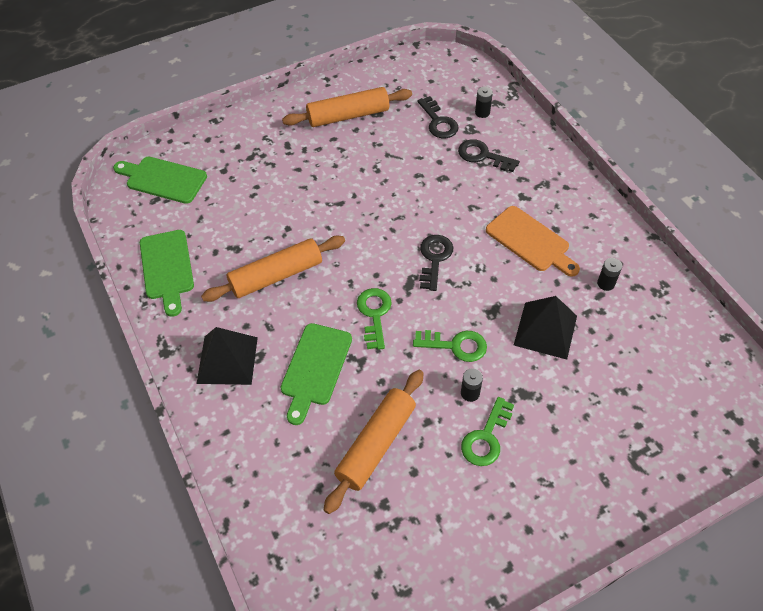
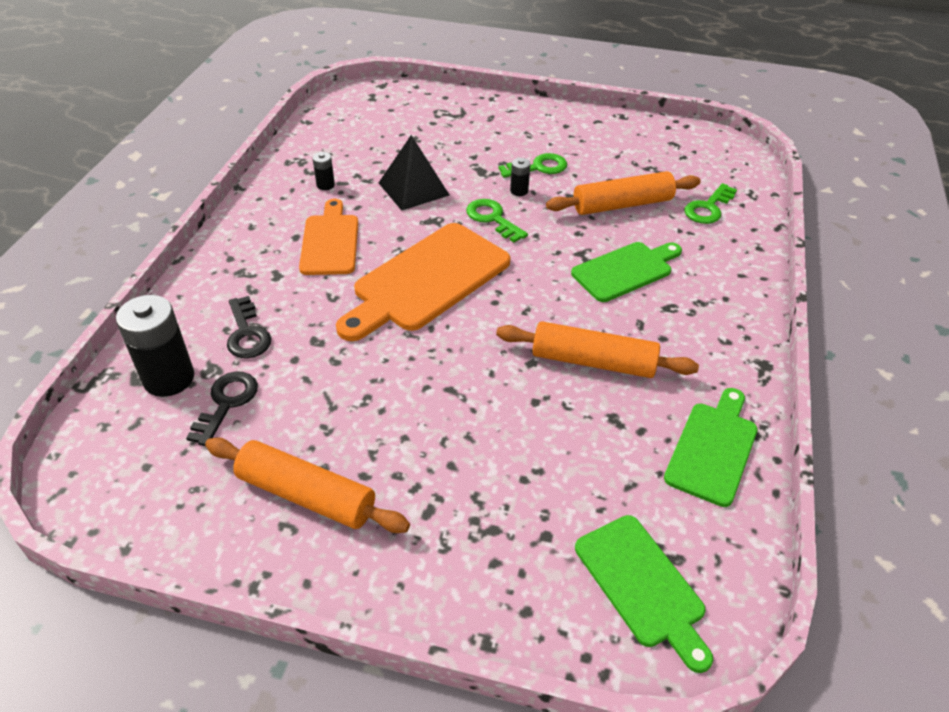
camera: 140 degrees left, 10 degrees down
black pyramid [196,327,258,385] -> none
green key [357,288,392,350] -> green key moved to [684,183,737,224]
black key [419,235,453,291] -> orange cutting board [336,223,510,341]
black battery [475,87,493,118] -> black battery [116,295,194,397], size x2.14

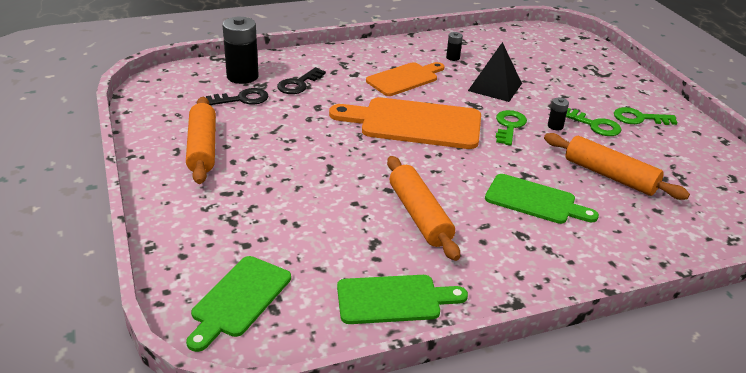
camera: 55 degrees right, 10 degrees down
green key [684,183,737,224] -> green key moved to [614,107,678,125]

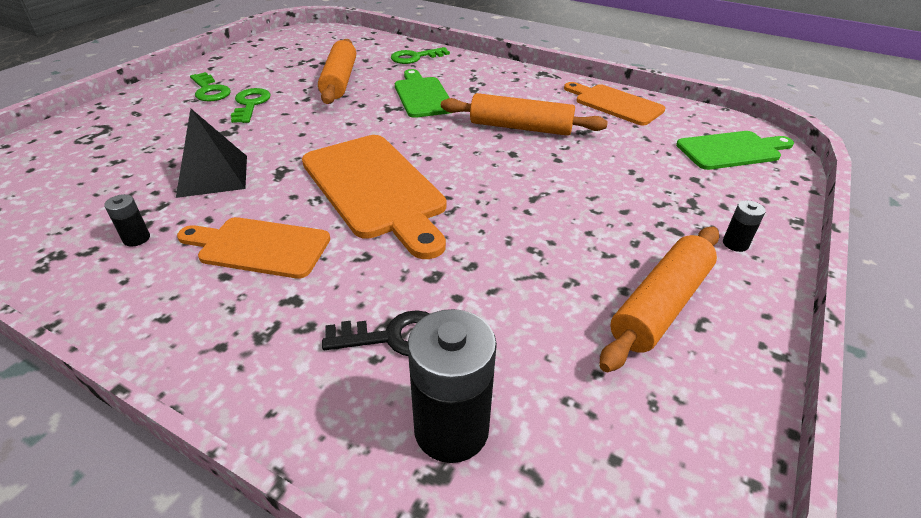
camera: 130 degrees left, 5 degrees up
black key [206,88,268,105] -> none
green cutting board [337,275,468,324] -> orange cutting board [564,82,665,125]
orange rolling pin [387,156,460,261] -> orange rolling pin turned 75 degrees clockwise [441,93,608,136]
green key [495,110,527,145] -> green key moved to [391,47,450,64]
black battery [548,98,569,130] -> black battery moved to [723,200,766,252]

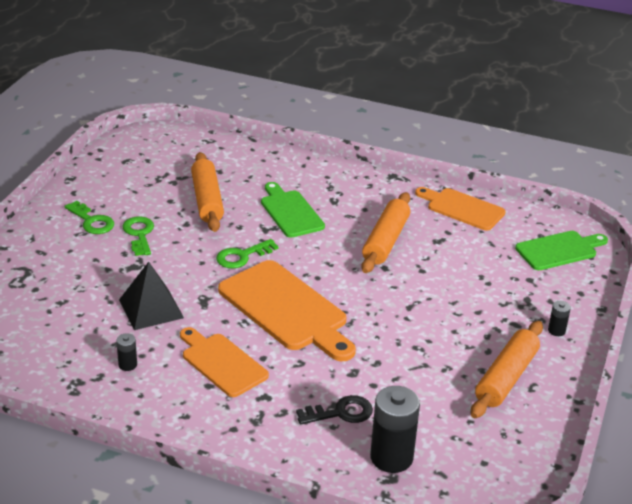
camera: 10 degrees left, 5 degrees down
orange cutting board [177,217,330,279] -> orange cutting board turned 45 degrees clockwise [180,327,269,397]
green key [391,47,450,64] -> green key moved to [216,239,279,269]
orange rolling pin [441,93,608,136] -> orange rolling pin turned 75 degrees counterclockwise [361,192,410,273]

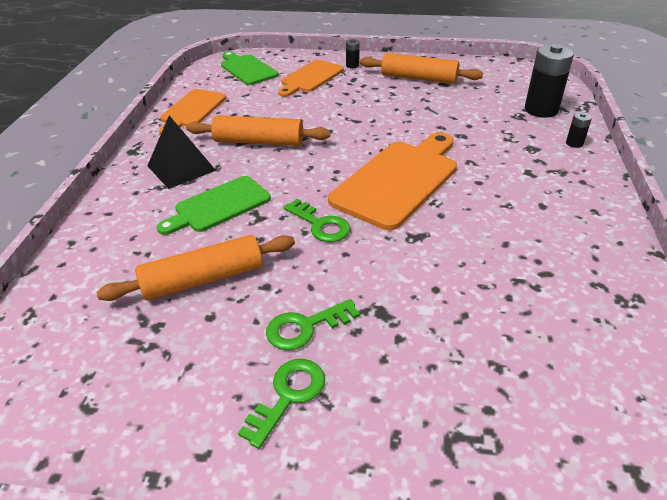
camera: 100 degrees left, 5 degrees up
black battery [116,333,137,371] -> black battery moved to [566,112,592,148]
black pyramid [119,262,184,330] -> black pyramid moved to [147,115,216,189]
orange cutting board [180,327,269,397] -> orange cutting board moved to [278,60,344,97]
black key [296,395,373,425] -> none

